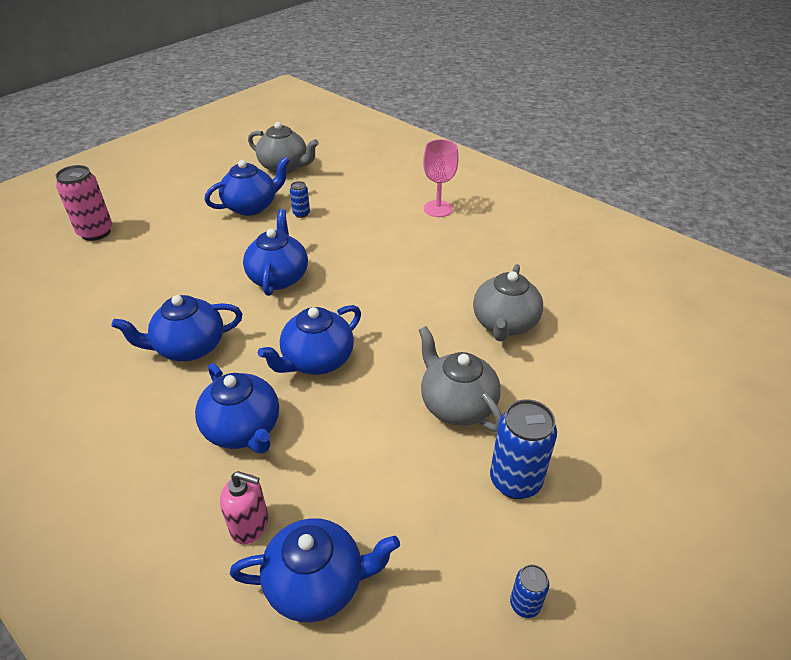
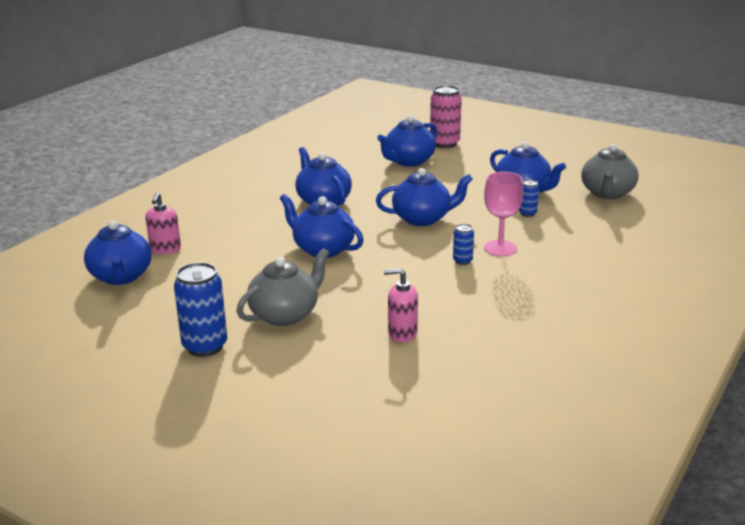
camera: 80 degrees right, 15 degrees down
blue teapot [195,363,279,454] -> blue teapot moved to [377,115,437,167]
pink goblet [423,139,459,217] -> pink goblet moved to [484,172,523,256]
grey teapot [473,264,543,341] -> pink soap dispenser [384,268,418,342]
blue can [510,564,549,618] -> blue can moved to [453,224,474,265]

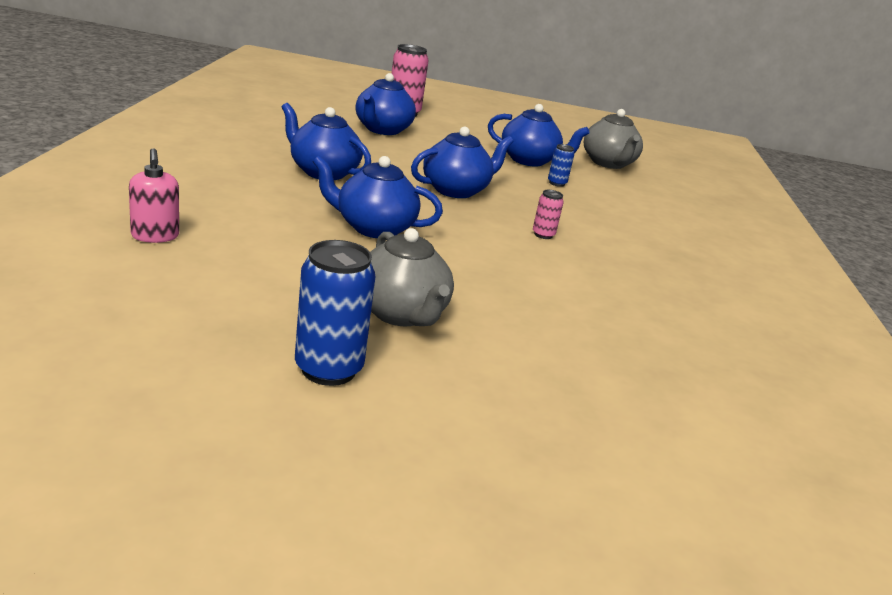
camera: 30 degrees left, 0 degrees up
blue teapot [84,221,152,285] -> none
grey teapot [237,248,329,326] -> grey teapot turned 135 degrees clockwise [370,228,454,326]
pink soap dispenser [384,268,418,342] -> none
blue can [453,224,474,265] -> pink can [533,190,564,239]
pink goblet [484,172,523,256] -> none

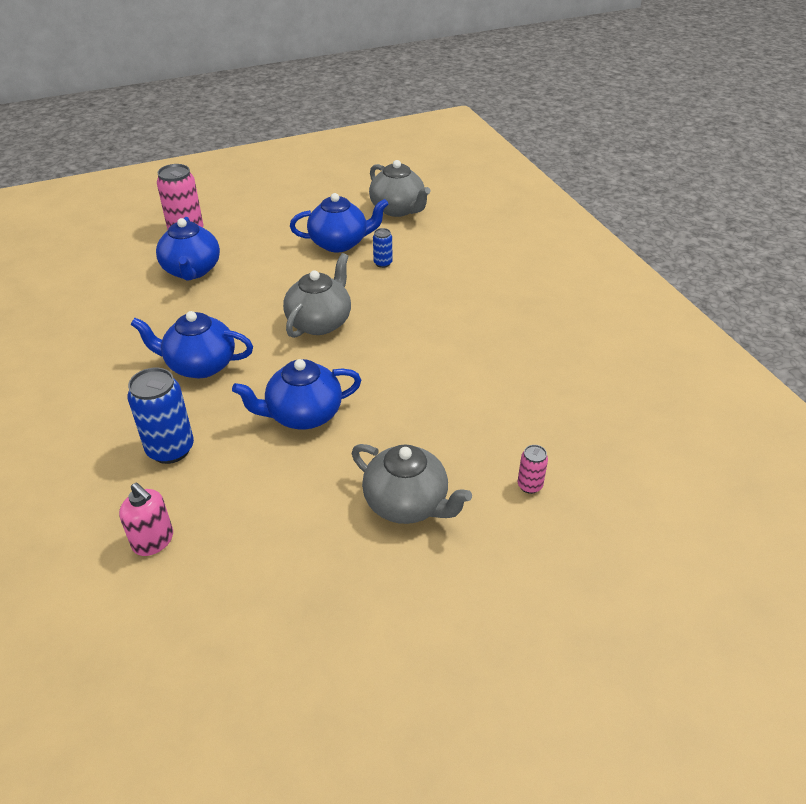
camera: 25 degrees left, 15 degrees up
blue can [295,240,376,386] -> blue can moved to [127,368,194,464]
blue teapot [411,127,514,198] -> grey teapot [283,253,351,338]
pink can [533,190,564,239] -> pink can moved to [518,445,548,494]

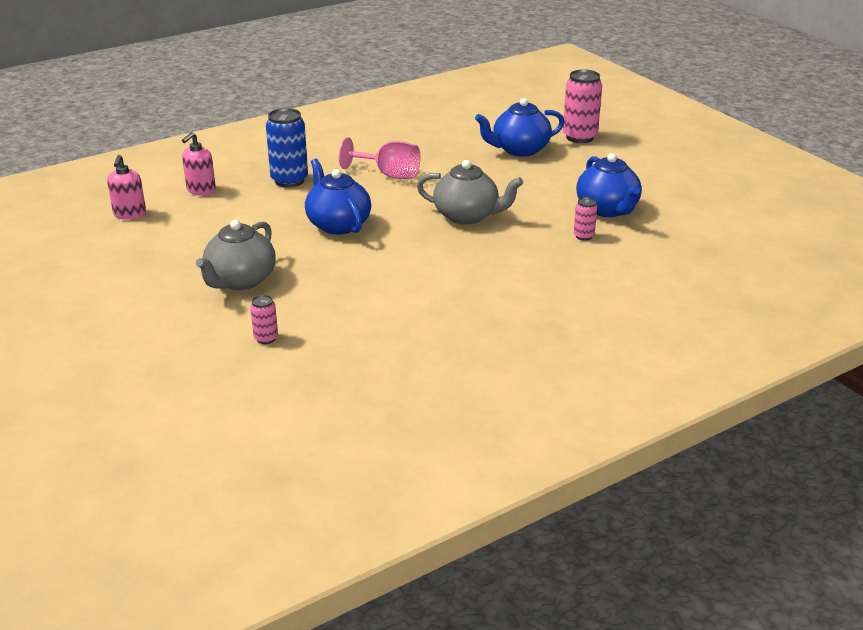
camera: 80 degrees right, 10 degrees down
blue teapot [130,311,253,378] -> pink goblet [339,137,420,179]
grey teapot [369,160,431,217] -> none
blue can [373,228,392,268] -> pink can [574,197,597,241]
none -> pink soap dispenser [107,155,146,220]

